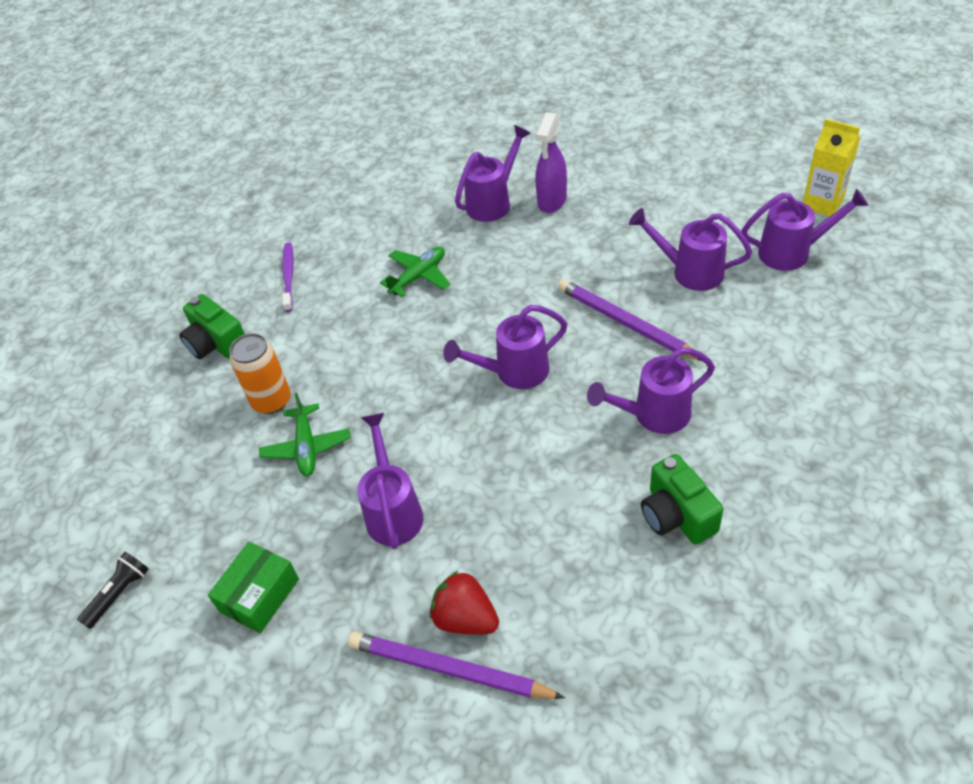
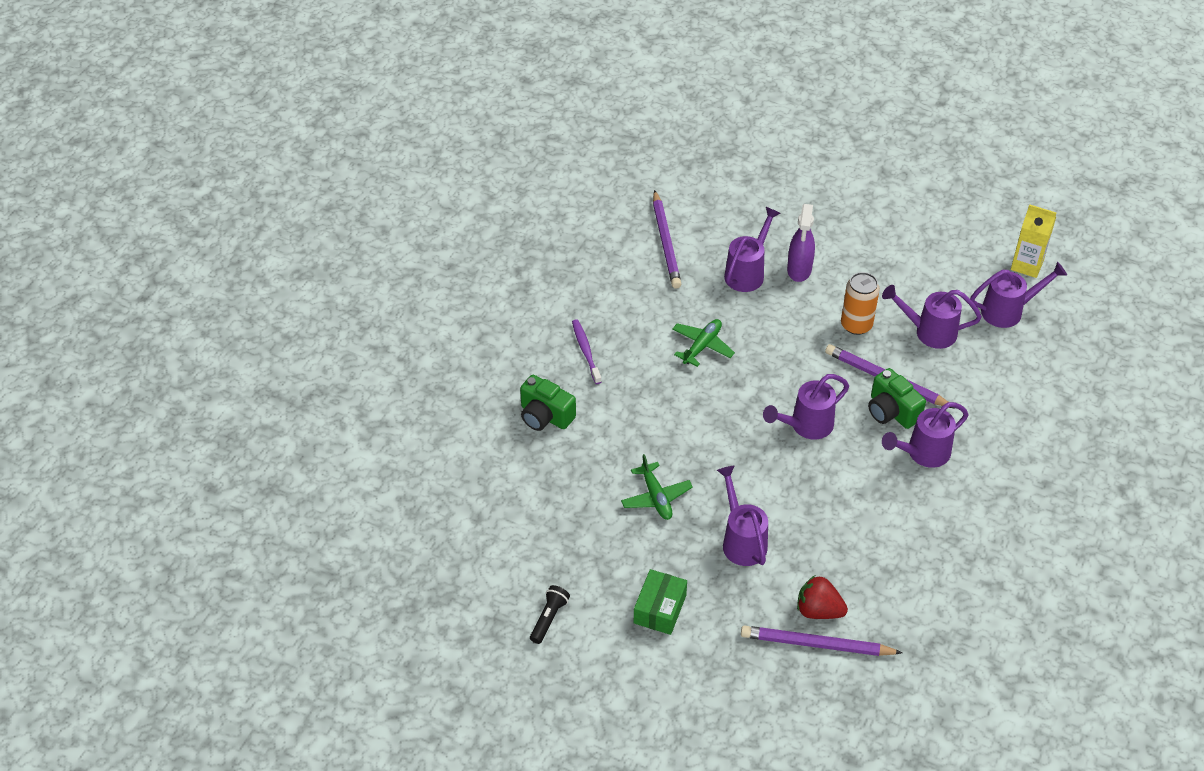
camera: 15 degrees left, 0 degrees up
orange can [229,333,291,414] -> orange can moved to [841,272,880,335]
green camera [641,454,724,545] -> green camera moved to [868,368,926,429]
none -> purple pencil [653,190,681,289]

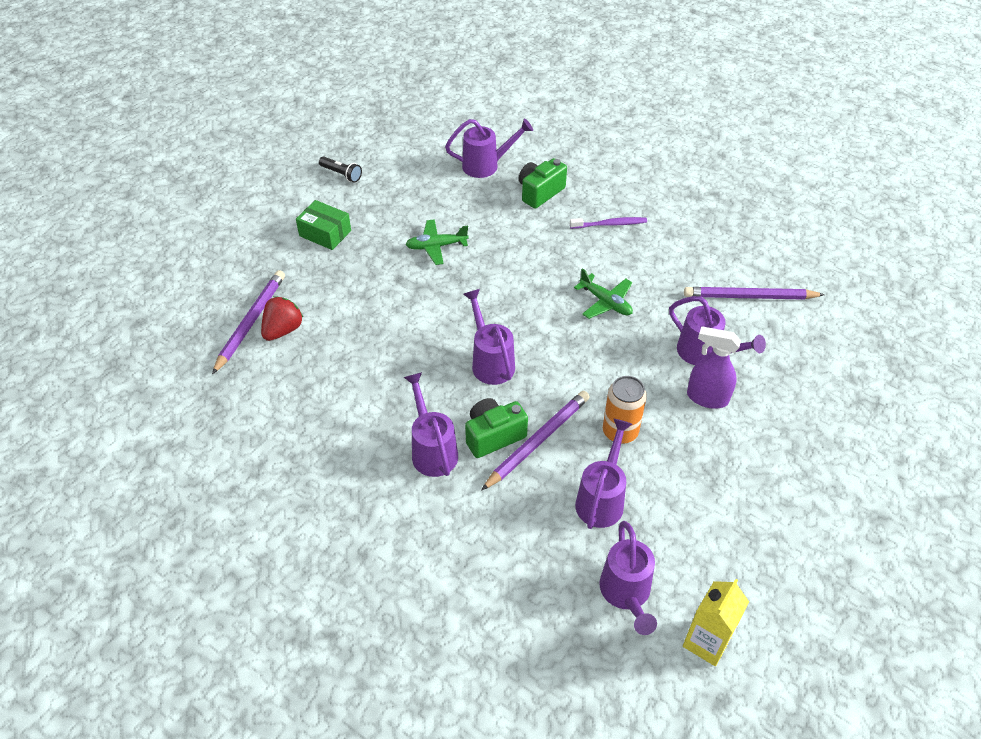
camera: 100 degrees right, 0 degrees up
purple watering can [717,466,768,566] -> purple watering can moved to [445,118,533,178]

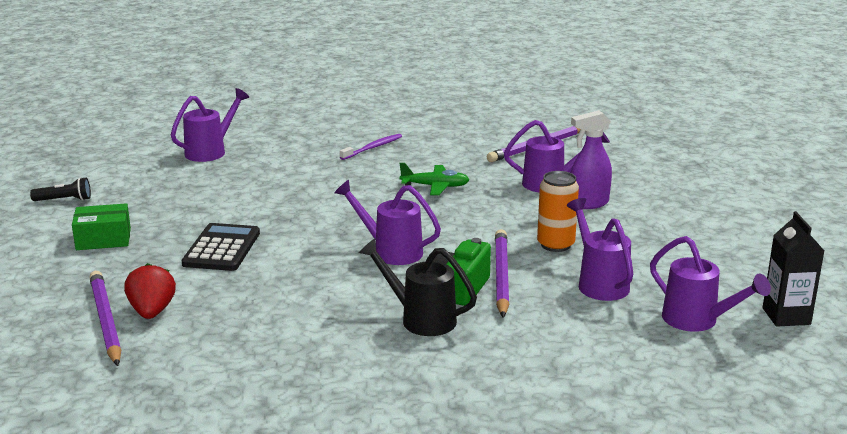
camera: 40 degrees left, 25 degrees down
purple watering can [404,372,458,477] -> black watering can [359,238,477,336]
green plane [405,219,469,265] -> none
green camera [519,158,567,209] -> none
yellow carton [683,579,749,666] -> black carton [763,211,824,327]
none -> black calculator [181,223,260,271]

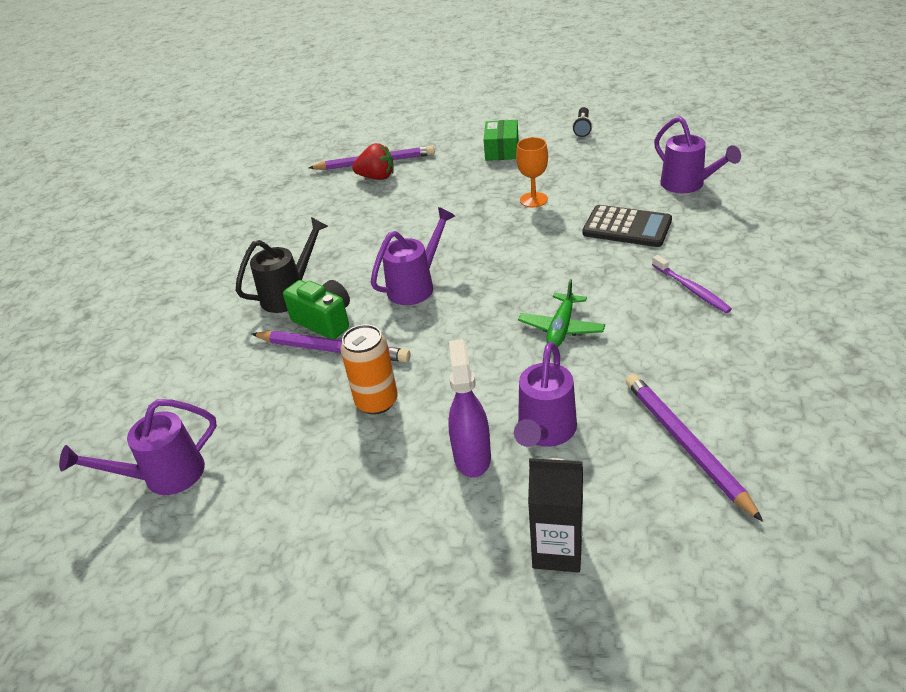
camera: 110 degrees right, 15 degrees up
black calculator [181,223,260,271] -> black calculator moved to [583,205,672,247]
purple watering can [567,198,633,301] -> none
black carton [763,211,824,327] -> black carton moved to [528,458,583,573]
none -> orange goblet [516,137,548,207]

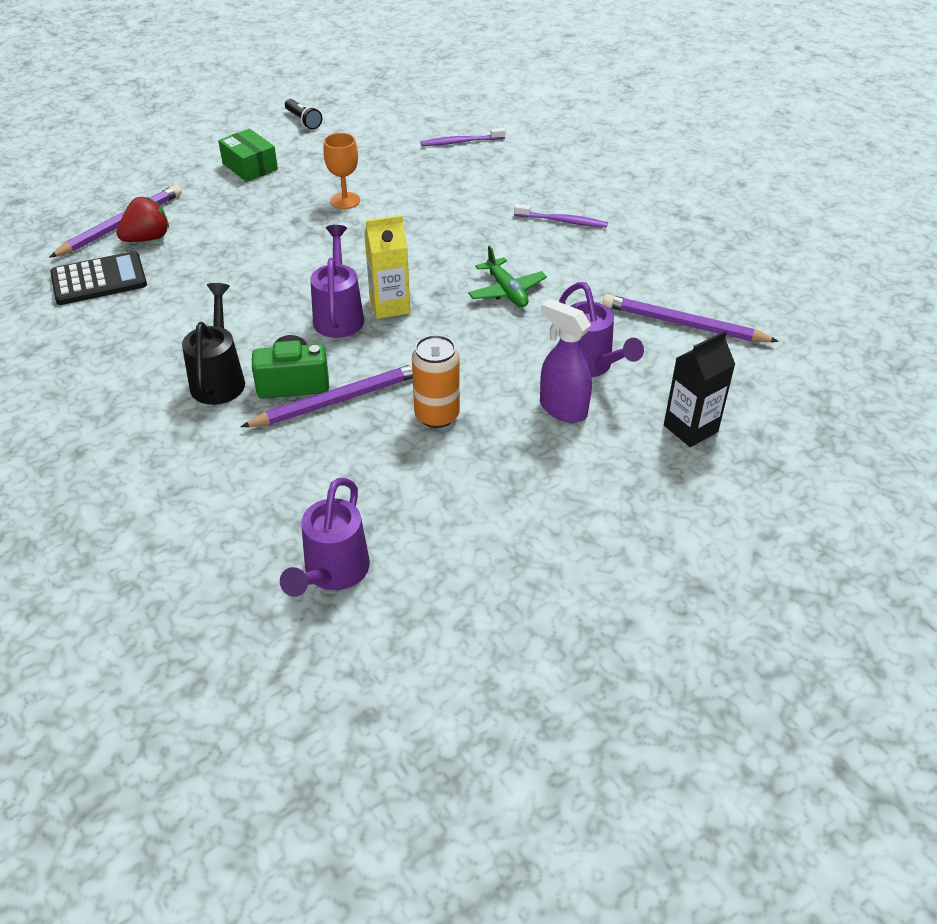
camera: 50 degrees left, 5 degrees up
black calculator [583,205,672,247] -> black calculator moved to [50,251,147,305]
purple watering can [654,116,741,193] -> purple toothbrush [421,128,505,146]
none -> yellow carton [364,215,410,319]

